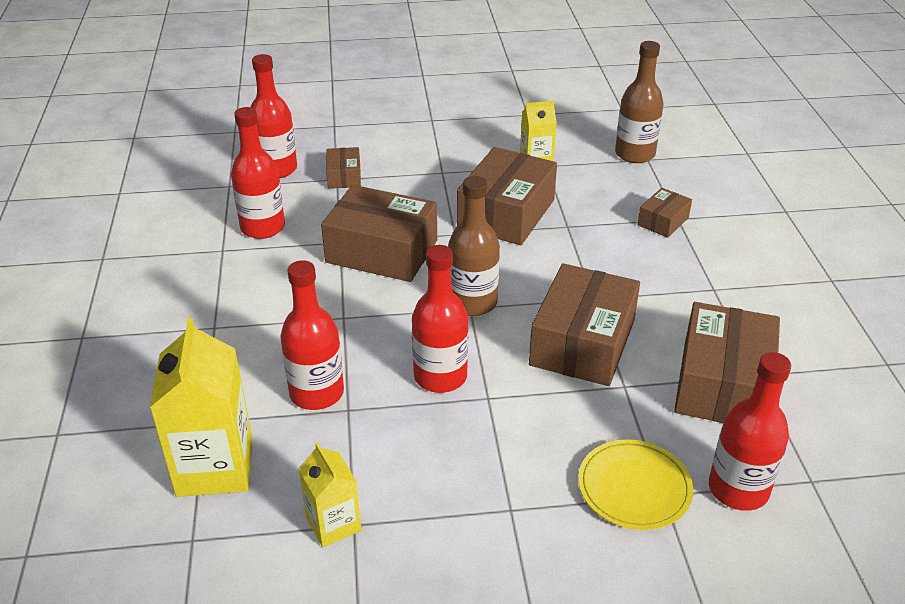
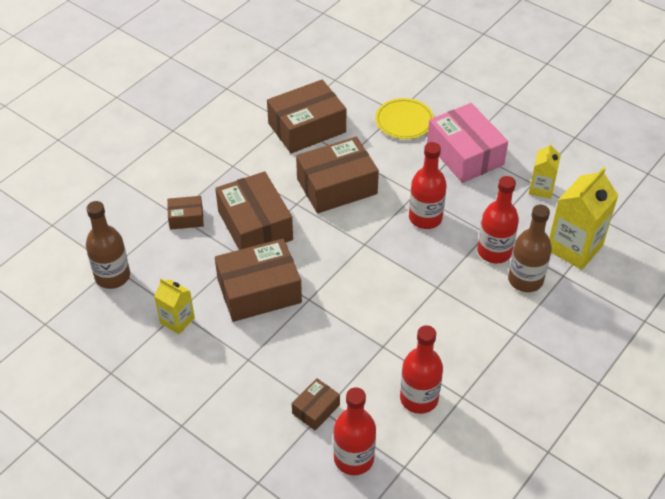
camera: 135 degrees left, 10 degrees up
brown box [321,185,437,282] -> brown box moved to [215,171,293,250]
brown bottle [448,176,500,316] -> brown bottle moved to [508,205,552,292]
red bottle [709,352,791,511] -> none
none -> pink box [427,103,508,183]

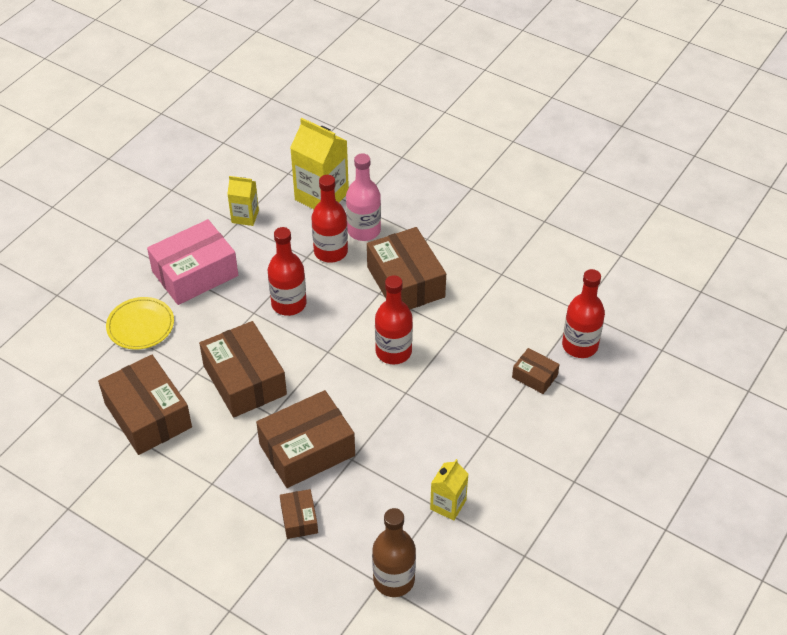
camera: 95 degrees left, 0 degrees up
brown box [215,239,302,322] -> brown box moved to [367,227,446,309]
red bottle [400,325,443,414] -> red bottle moved to [375,275,413,364]
brown bottle [508,205,552,292] -> pink bottle [346,153,381,241]

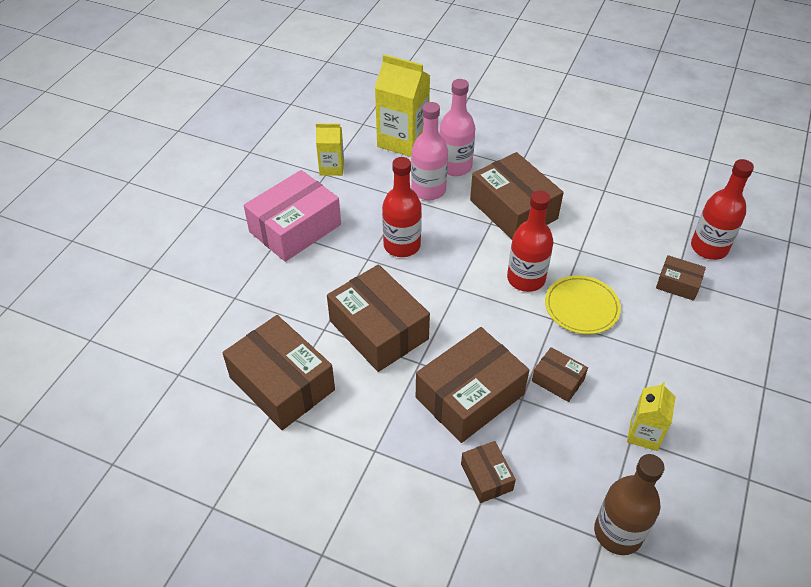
camera: 10 degrees left, 0 degrees up
yellow plate [106,297,174,350] -> yellow plate moved to [545,275,621,334]
red bottle [312,175,348,262] -> pink bottle [411,102,448,200]
none -> brown box [532,347,588,402]

